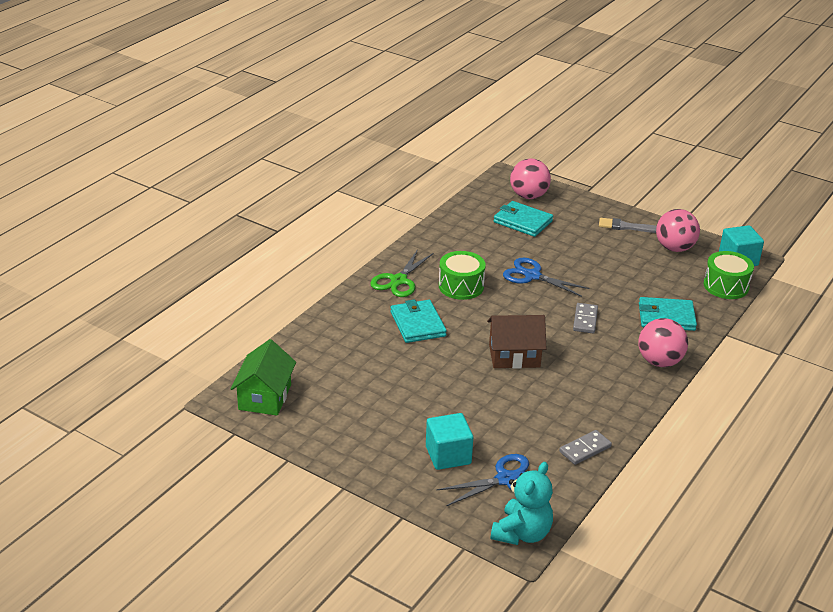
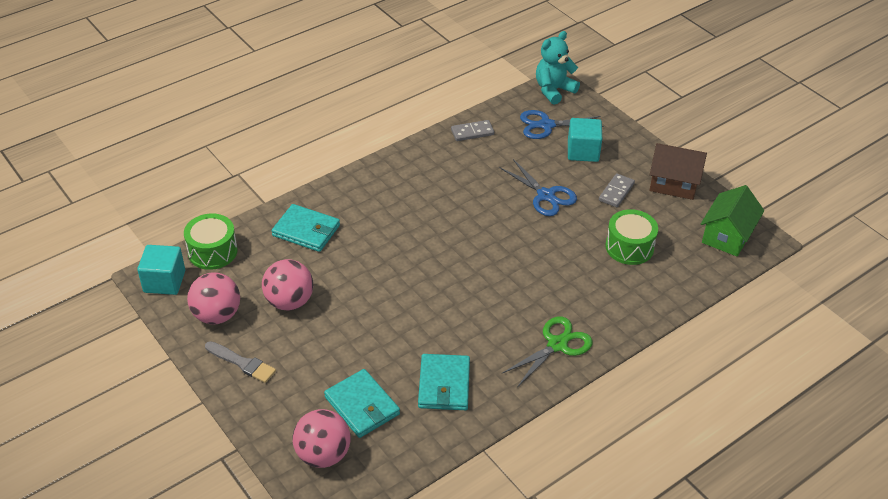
camera: 160 degrees left, 10 degrees up
turquoise wallet [391,299,447,343] -> turquoise wallet moved to [418,354,470,410]
green drum [439,251,485,300] -> green drum moved to [605,209,658,265]
brown house [487,315,546,369] -> brown house moved to [649,143,707,200]
blue scissors [503,258,590,297] -> blue scissors moved to [499,159,577,216]
grey domino [573,303,598,333] -> grey domino moved to [599,173,635,207]
pink ball [638,318,688,367] -> pink ball moved to [262,259,313,311]

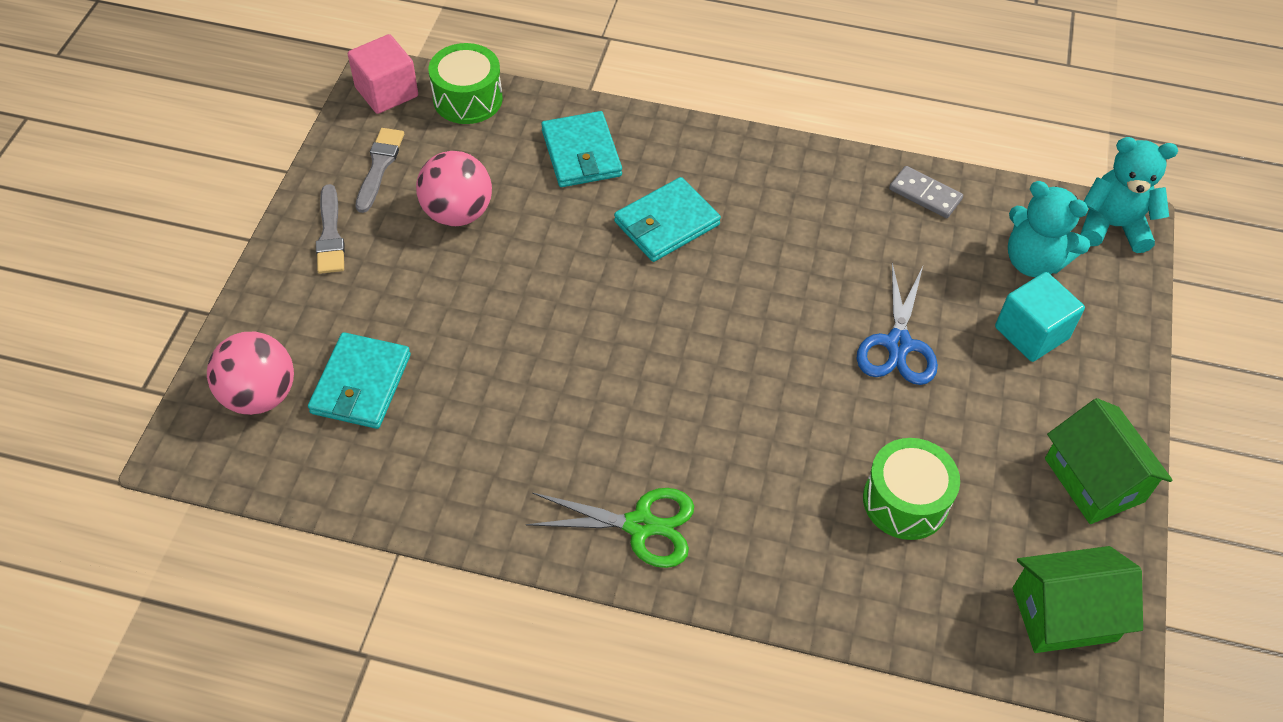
camera: 50 degrees right, 10 degrees up
turquoise cube [137,245,185,295] -> pink cube [348,34,418,114]
pink ball [187,272,240,324] -> grey brush [356,128,404,213]
turquoise wallet [418,354,470,410] -> turquoise wallet moved to [614,177,721,262]
blue scissors [520,110,604,139] -> turquoise teddy bear [1008,181,1090,277]
grey domino [599,173,635,207] -> none
brown house [649,143,707,200] -> green house [1045,398,1172,524]

